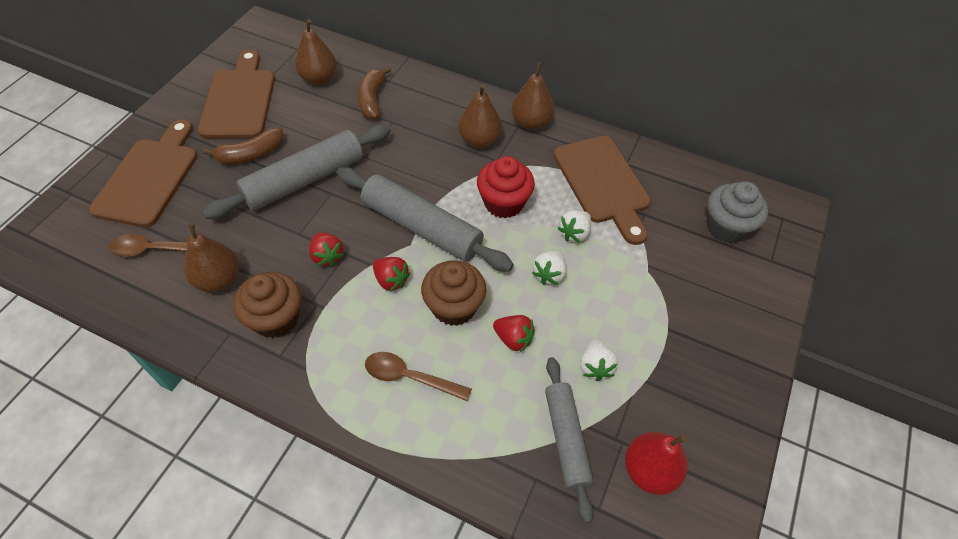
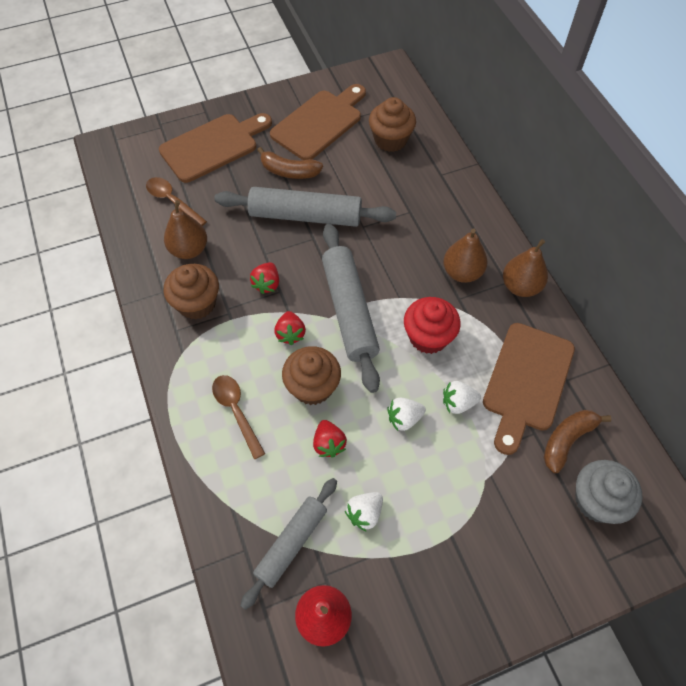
camera: 45 degrees right, 5 degrees up
brown pear [295,19,337,85] -> brown cupcake [369,97,416,152]
brown banana [357,66,391,119] -> brown banana moved to [544,410,611,473]

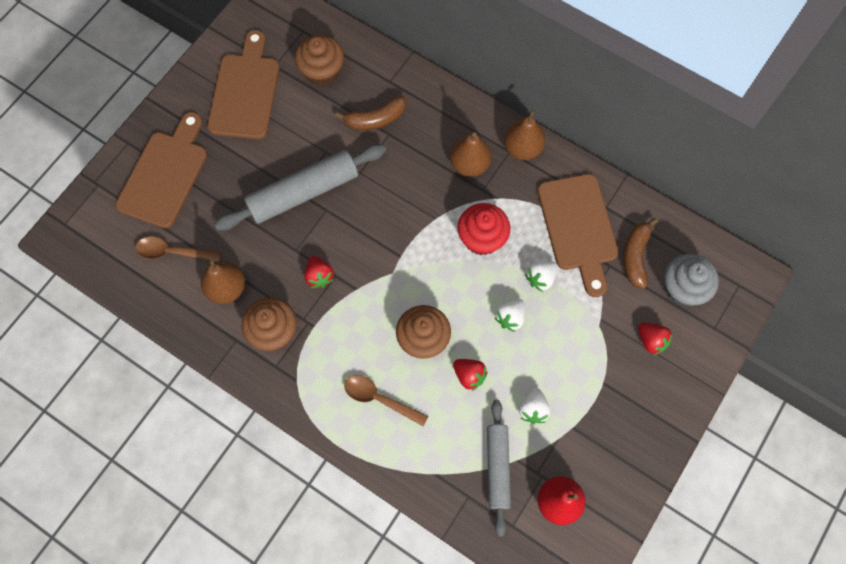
camera: 35 degrees left, 10 degrees up
brown banana [257,147,323,179] -> brown banana moved to [335,96,406,130]
red strawberry [274,311,306,345] -> red strawberry moved to [638,323,673,355]
grey rolling pin [322,223,380,393] -> none

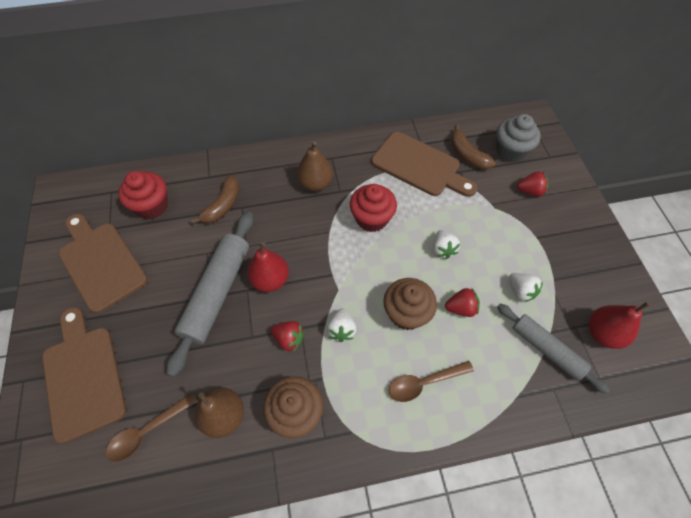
camera: 45 degrees left, 10 degrees down
brown cupcake [295,35,344,87] -> red cupcake [118,171,168,219]
brown pear [504,109,545,160] -> none
white strawberry [525,261,557,292] -> white strawberry moved to [327,308,356,342]
none -> red pear [247,242,289,292]

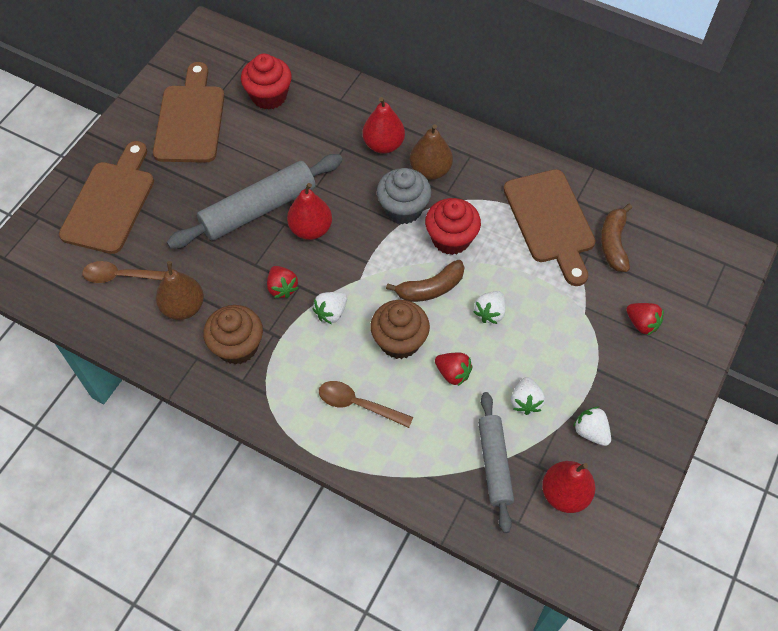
camera: 40 degrees right, 0 degrees up
brown banana [191,175,239,224] -> brown banana moved to [386,260,465,302]
grey cupcake [496,114,541,162] -> grey cupcake moved to [377,168,431,224]
none -> red pear [363,97,405,154]
none -> white strawberry [573,407,611,446]

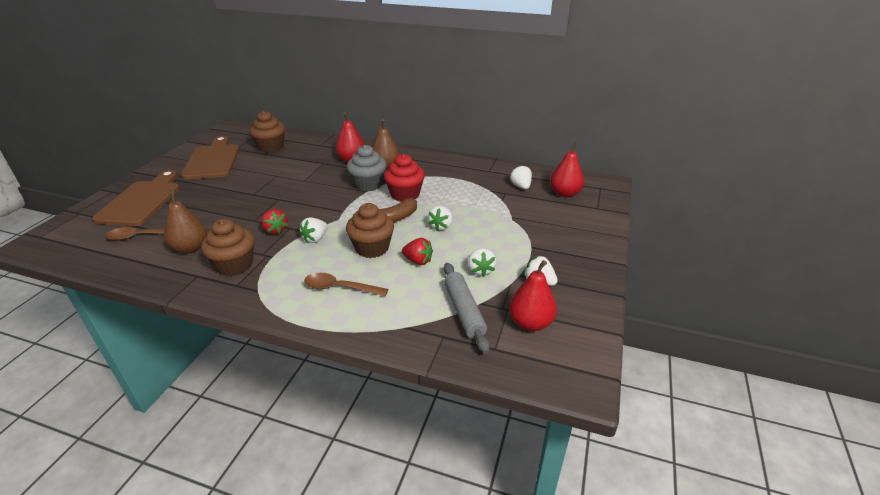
camera: 10 degrees left, 25 degrees down
grey rolling pin [167,154,343,249] -> none
red cupcake [241,54,292,110] -> brown cupcake [249,111,285,152]
red pear [287,183,332,240] -> red pear moved to [550,142,584,198]
brown cutting board [503,169,596,286] -> none
brown banana [601,204,632,272] -> white strawberry [510,165,532,189]
red strawberry [626,303,664,335] -> none

